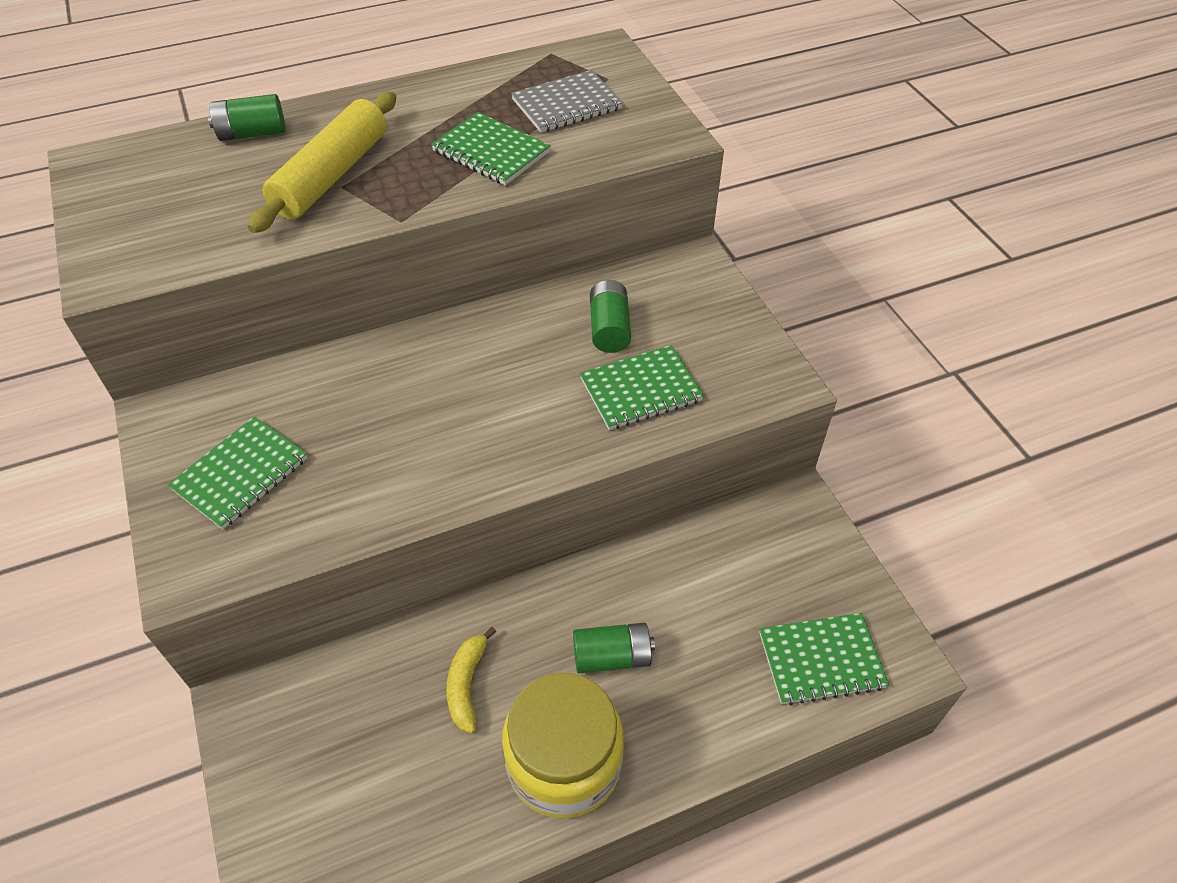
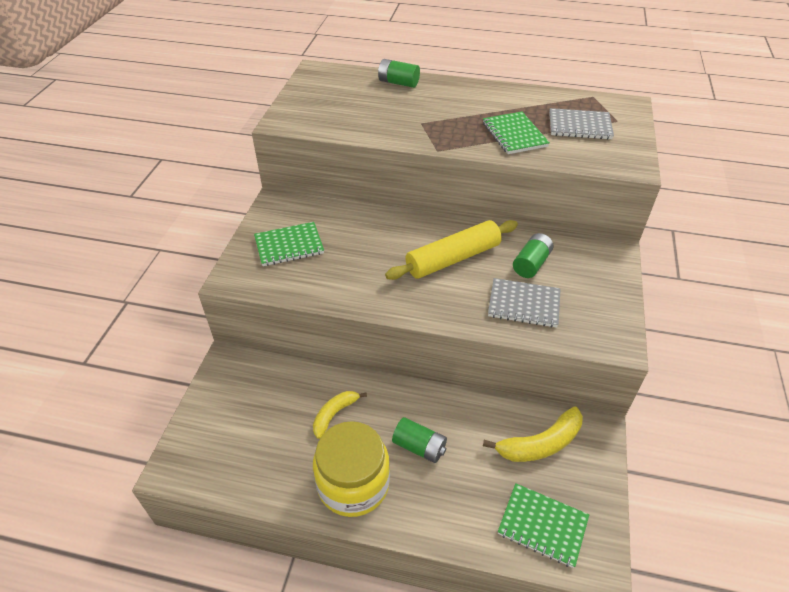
camera: 35 degrees right, 5 degrees down
yellow rolling pin [248,92,396,233] -> yellow rolling pin moved to [385,220,518,280]
green notebook [580,345,704,430] -> grey notebook [488,278,561,328]
none -> yellow banana [483,406,583,462]

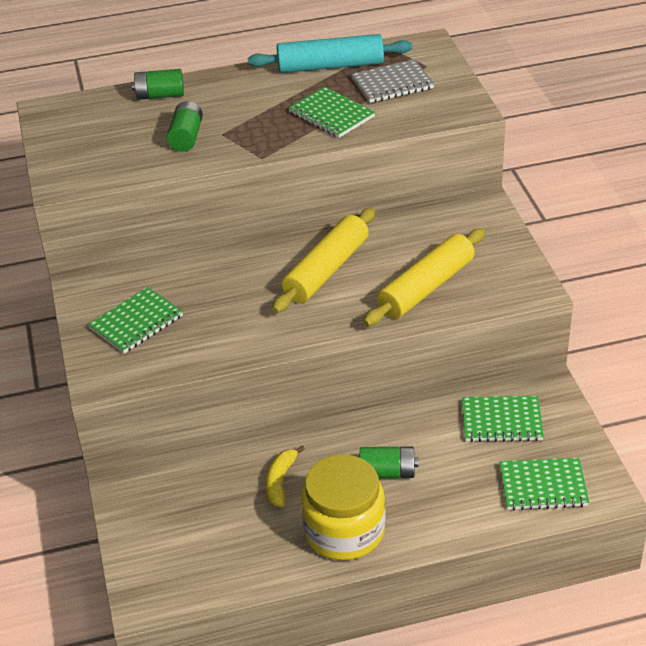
camera: 25 degrees left, 5 degrees down
yellow banana [483,406,583,462] -> green notebook [462,396,544,442]
grey notebook [488,278,561,328] -> yellow rolling pin [364,228,485,326]
green battery [513,233,554,278] -> green battery moved to [167,101,203,152]
none -> turquoise rolling pin [248,34,412,73]

